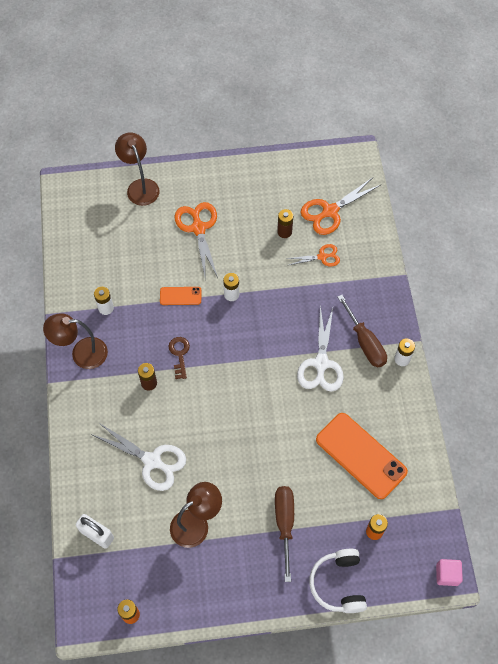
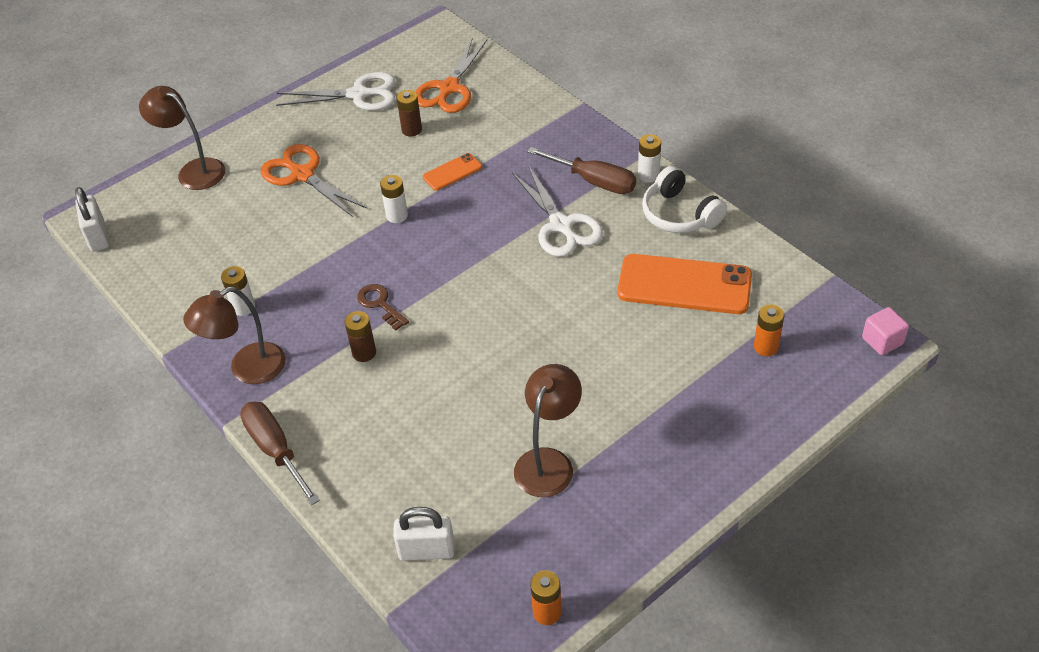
camera: 30 degrees left, 15 degrees down
white scissors [91,423,186,491] -> white scissors moved to [276,72,395,111]
orange phone [160,287,201,305] -> orange phone moved to [423,153,482,191]
brown screwdriver [275,486,294,582] -> brown screwdriver moved to [240,402,320,505]
orange scissors [286,244,340,266] -> none
white headphones [309,549,367,613] -> white headphones moved to [642,166,727,233]
none -> white padlock [75,187,109,252]

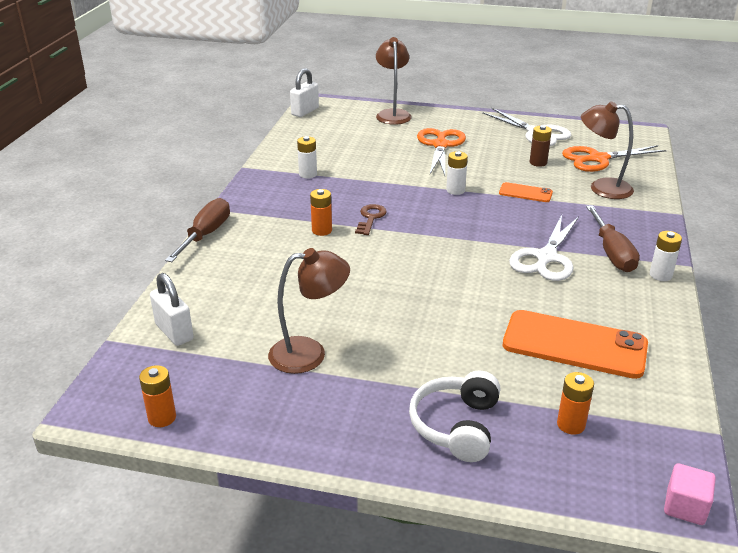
camera: 50 degrees right, 15 degrees down
brown lamp [183,287,286,384] -> brown lamp moved to [581,101,634,199]
brown battery [344,311,376,362] -> orange battery [310,189,332,236]
orange phone [617,254,752,314] -> orange phone turned 45 degrees counterclockwise [503,310,648,379]
white headphones [642,166,727,233] -> white headphones moved to [409,370,500,462]

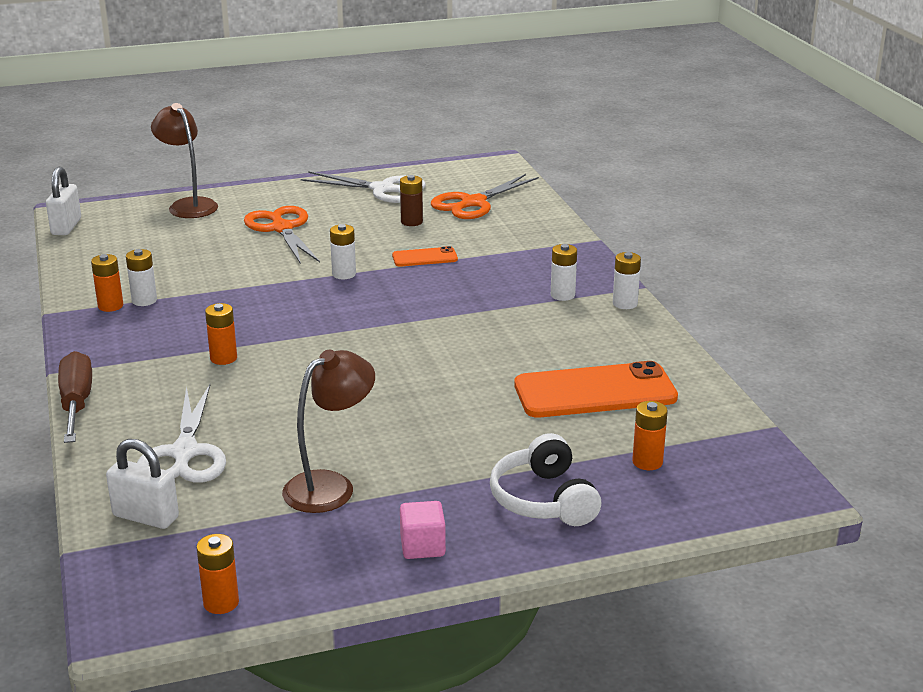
camera: 30 degrees left, 5 degrees down
brown key [355,204,387,235] -> none
white scissors [509,215,579,281] -> white scissors moved to [137,384,226,483]
brown lamp [581,101,634,199] -> none
brown screwdriver [586,205,640,272] -> white battery [551,244,577,301]
pink cube [664,463,716,525] -> pink cube moved to [400,501,446,559]
none -> orange battery [91,254,123,312]

